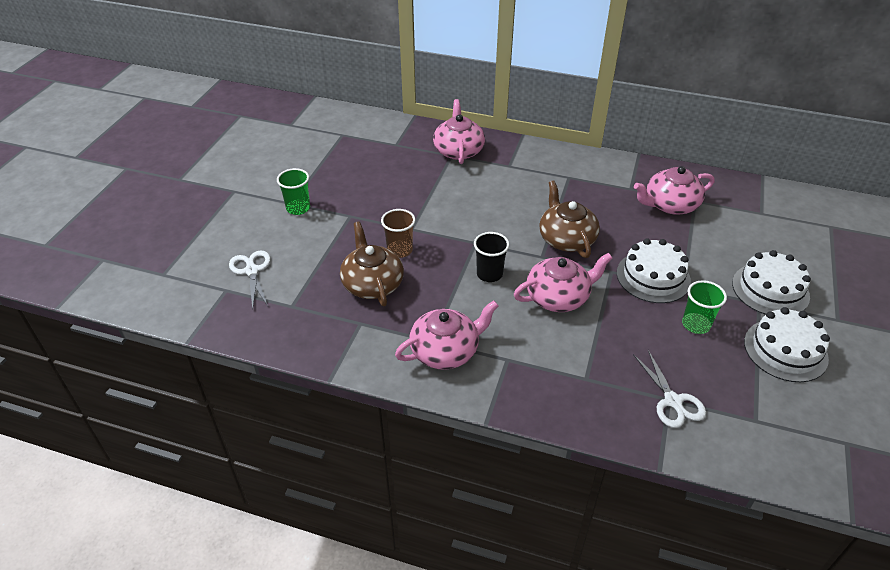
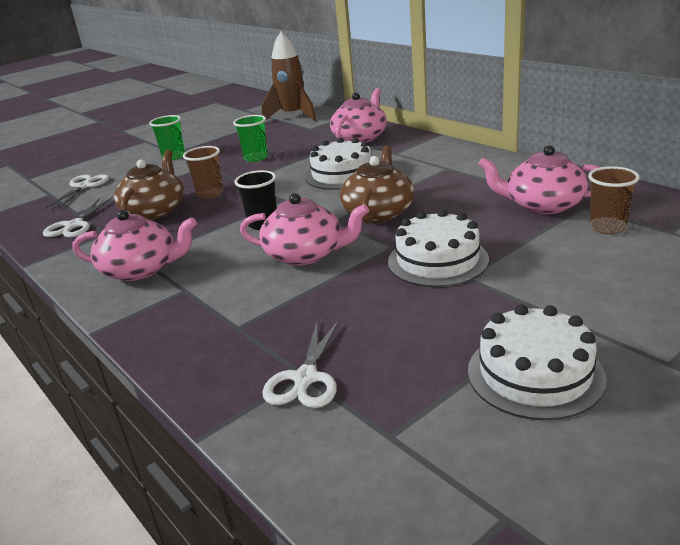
camera: 35 degrees right, 15 degrees down
green cup [682,280,727,334] -> green cup moved to [233,115,268,162]
white cake [732,250,811,315] -> white cake moved to [305,137,372,190]
none -> white scissors [43,197,113,238]
none -> brown rocket [261,32,316,121]
none -> brown cup [588,166,640,234]

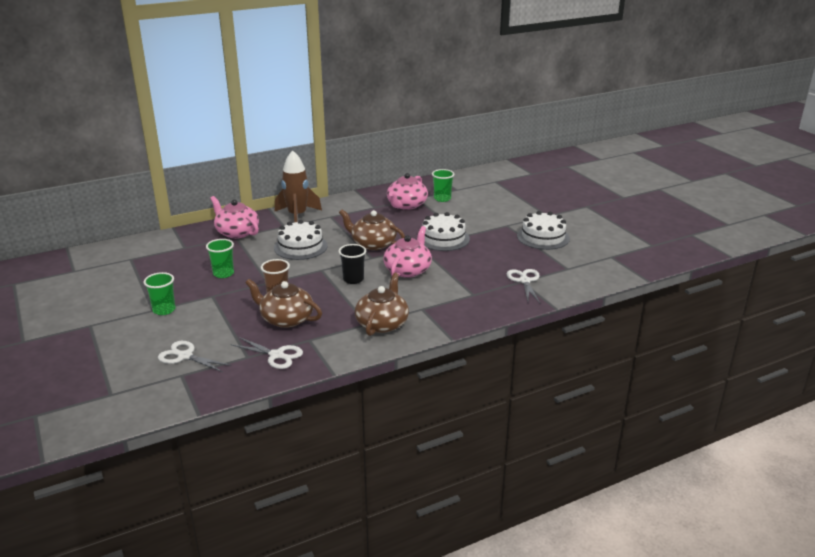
camera: 80 degrees left, 0 degrees up
pink teapot [73,210,197,281] -> brown teapot [355,273,409,336]
brown rocket [261,32,316,121] -> brown rocket moved to [275,150,322,223]
white scissors [262,320,339,408] -> white scissors turned 120 degrees counterclockwise [507,269,540,303]
brown cup [588,166,640,234] -> green cup [432,169,455,202]

